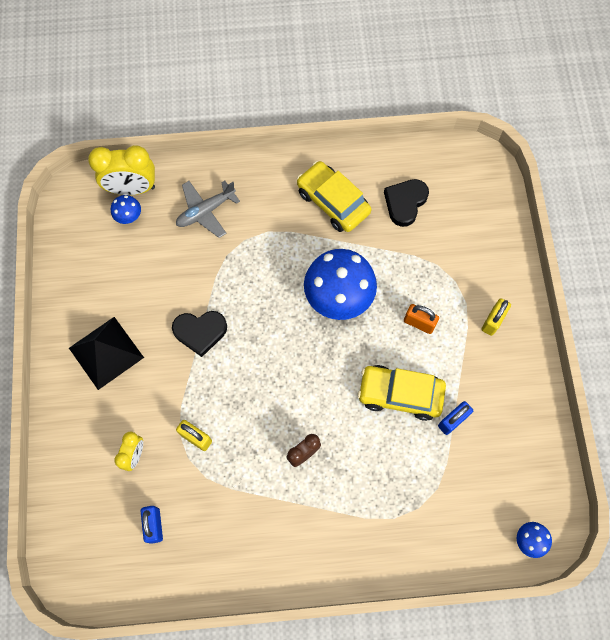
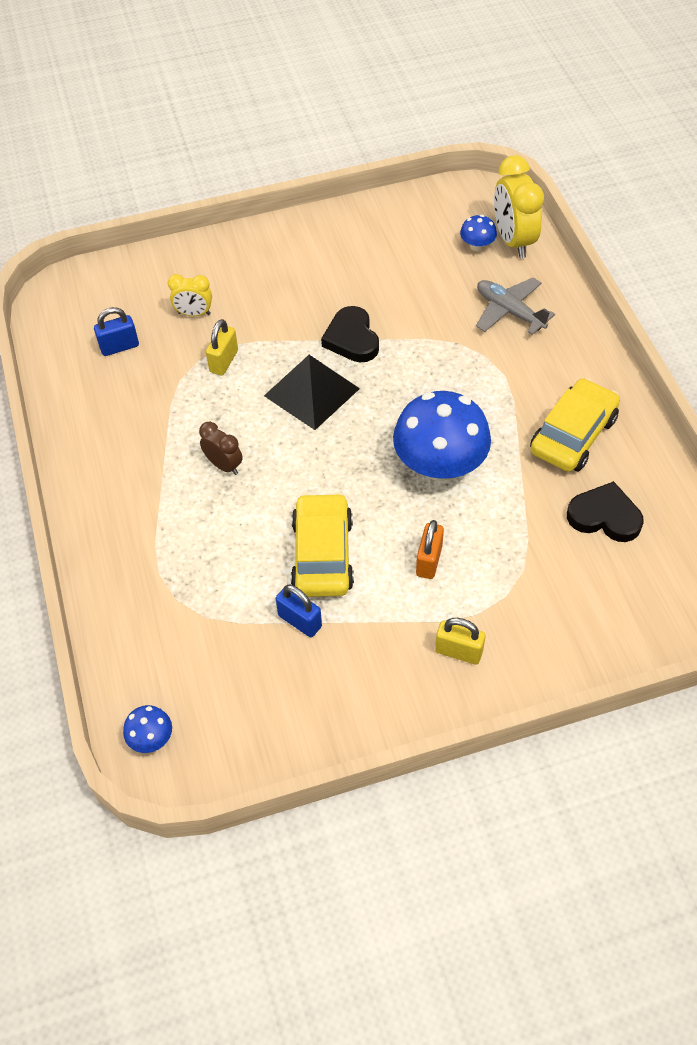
camera: 80 degrees right, 15 degrees down
black pyramid [69,317,144,390] -> black pyramid moved to [264,355,360,430]

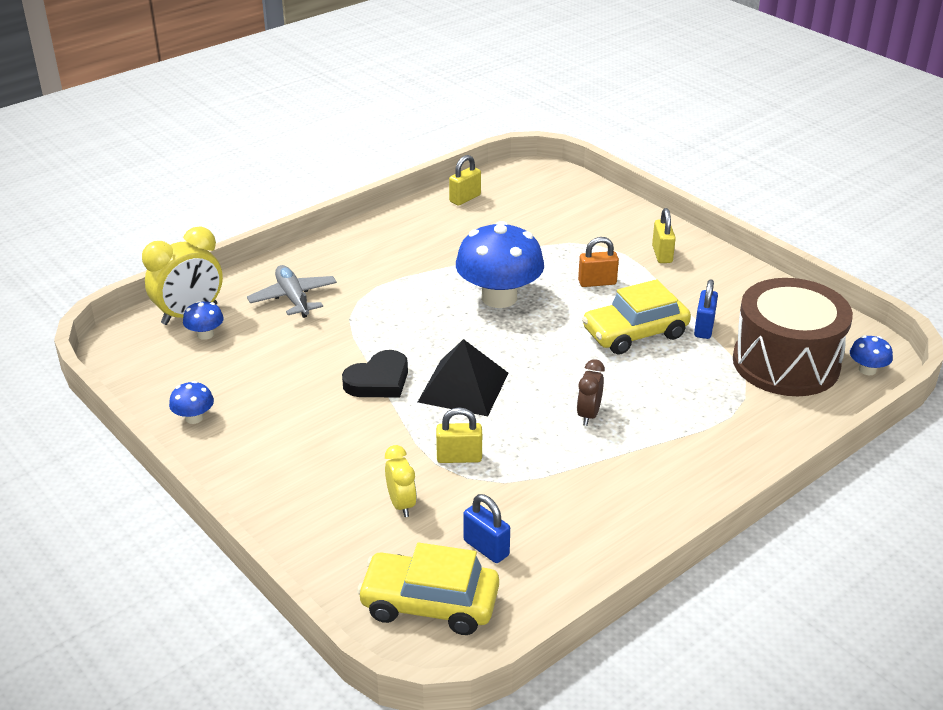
camera: 115 degrees left, 20 degrees down
grey plane [476,278,555,335] -> grey plane turned 135 degrees clockwise [247,265,337,318]
yellow car [530,378,620,472] -> yellow car moved to [357,543,499,635]
black heart [567,481,643,542] -> none
none -> blue mushroom [169,381,214,424]
none -> yellow padlock [449,155,481,206]
none -> brown drum [733,278,853,396]

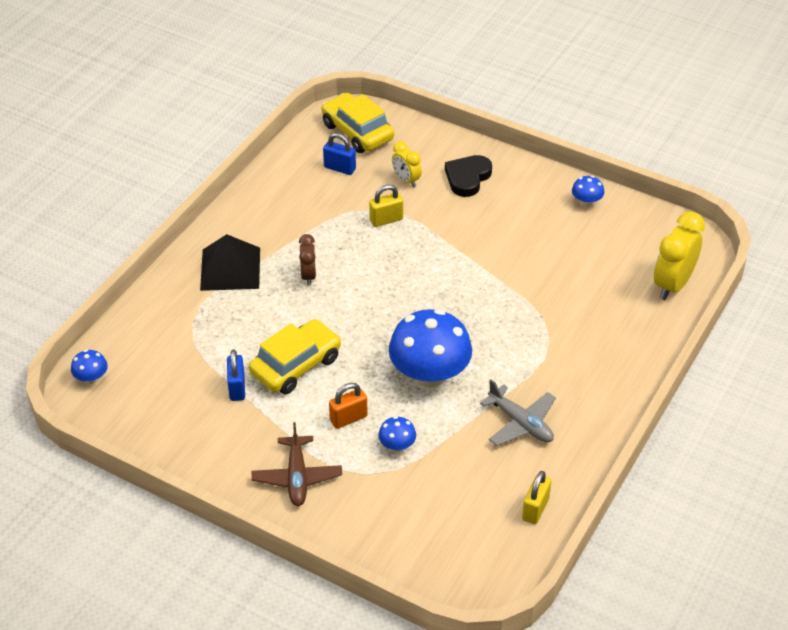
camera: 160 degrees right, 10 degrees up
blue mushroom [183,301,224,340] -> blue mushroom moved to [378,416,416,452]
grey plane [247,265,337,318] -> grey plane moved to [480,379,556,446]
black heart [342,350,408,398] -> black heart moved to [445,155,492,197]
yellow car [357,543,499,635] -> yellow car turned 120 degrees counterclockwise [322,93,394,153]
black pyramid [418,339,508,416] -> black pyramid moved to [200,234,260,291]
yellow padlock [652,208,676,263] -> brown plane [252,422,342,506]
brown drum [733,278,853,396] -> none

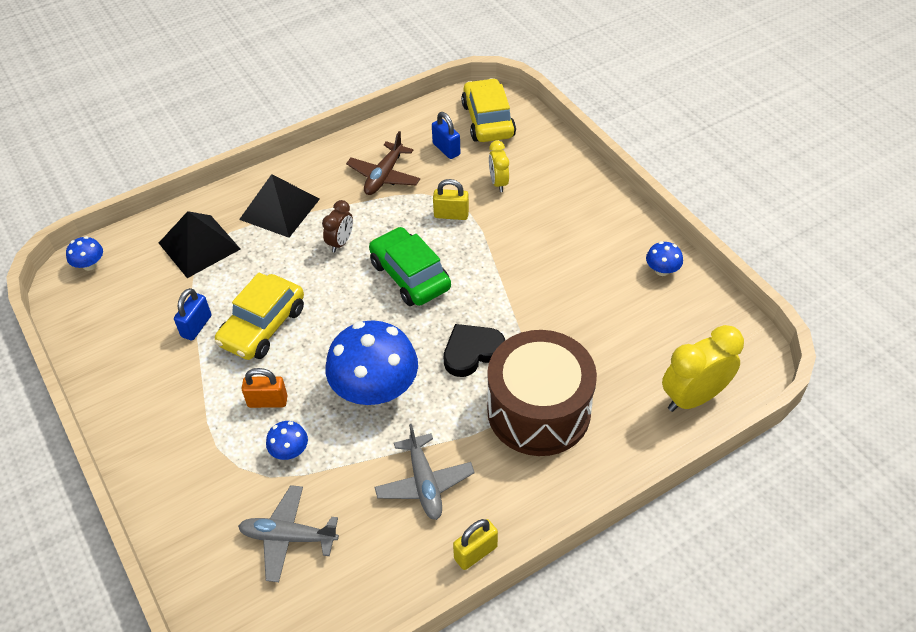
camera: 30 degrees right, 5 degrees up
yellow car [249,319,341,394] -> yellow car turned 135 degrees clockwise [215,272,304,360]
brown plane [252,422,342,506] -> brown plane moved to [346,131,420,195]
black heart [445,155,492,197] -> black heart moved to [444,324,505,377]
yellow padlock [522,471,551,524] -> yellow padlock moved to [453,519,498,570]
none -> black pyramid [159,211,240,278]
none -> grey plane [238,485,339,582]
none -> green car [369,227,451,306]
none -> brown drum [487,330,597,456]

